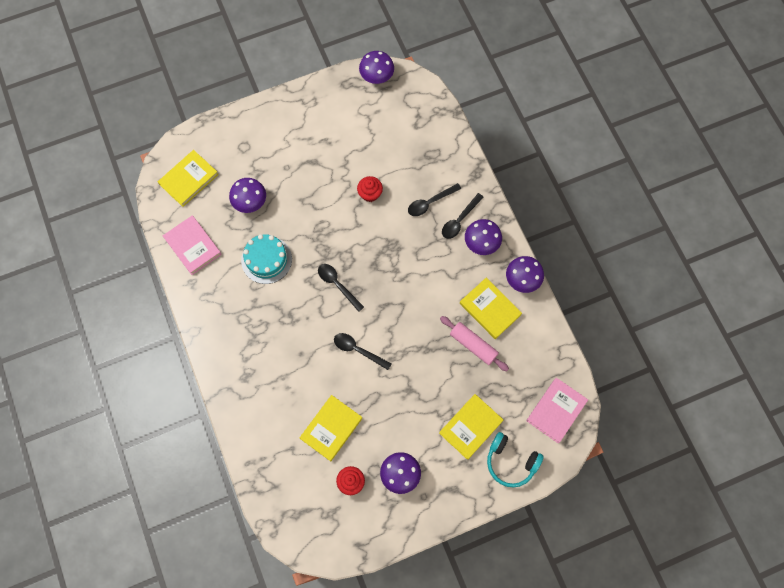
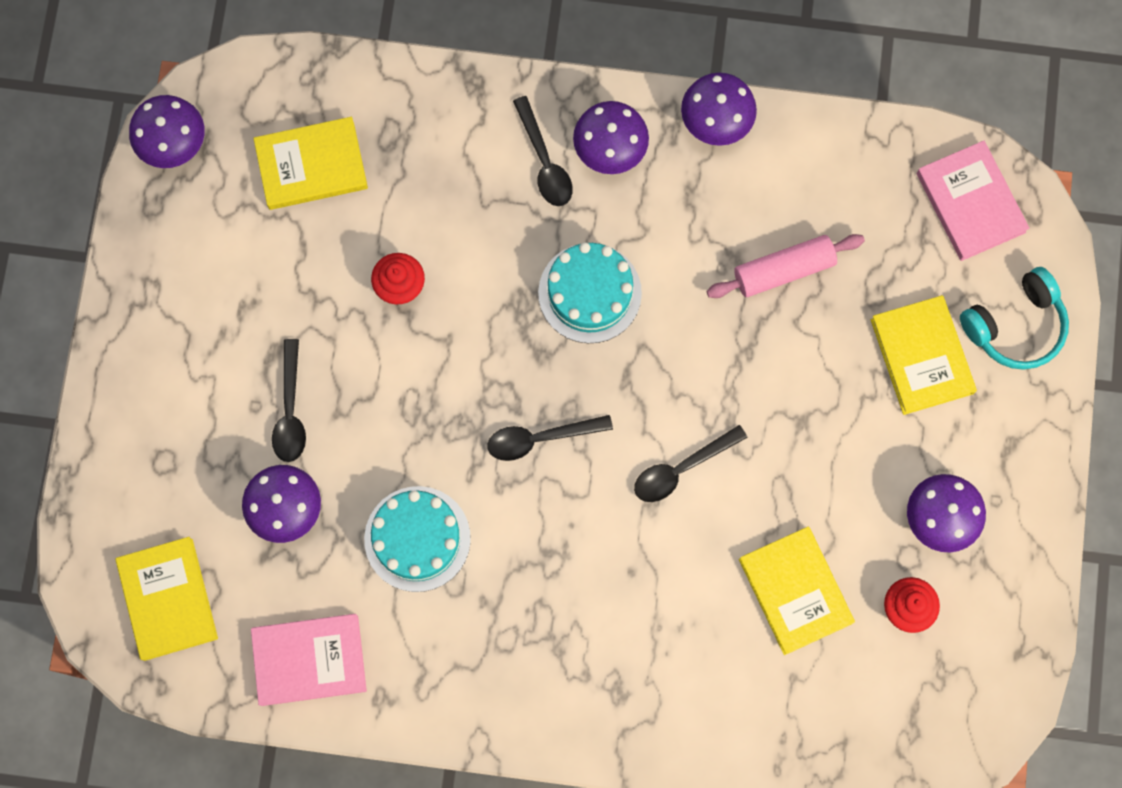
camera: 60 degrees left, 5 degrees up
black spoon [408,183,461,216] -> black spoon moved to [272,339,306,462]
yellow book [460,278,522,339] -> yellow book moved to [253,117,368,210]
none -> turquoise cake [538,242,642,343]

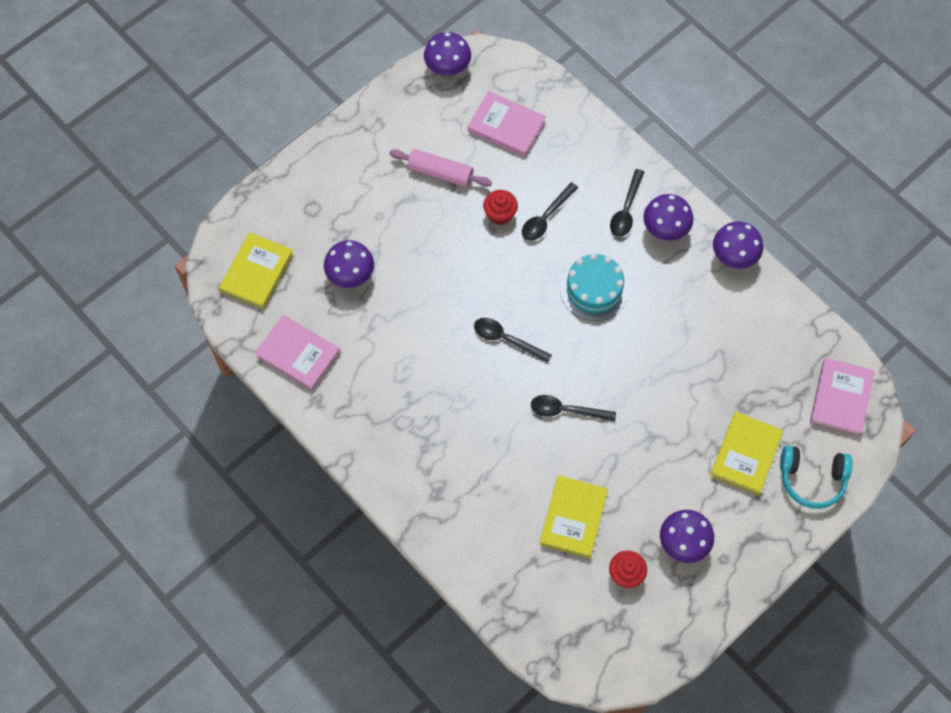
camera: 40 degrees right, 10 degrees down
yellow book [253,117,368,210] -> pink book [467,91,546,157]
black spoon [272,339,306,462] -> black spoon moved to [522,182,578,241]
turquoise cake [364,486,471,592] -> none
pink rolling pin [706,234,865,298] -> pink rolling pin moved to [390,149,492,187]

